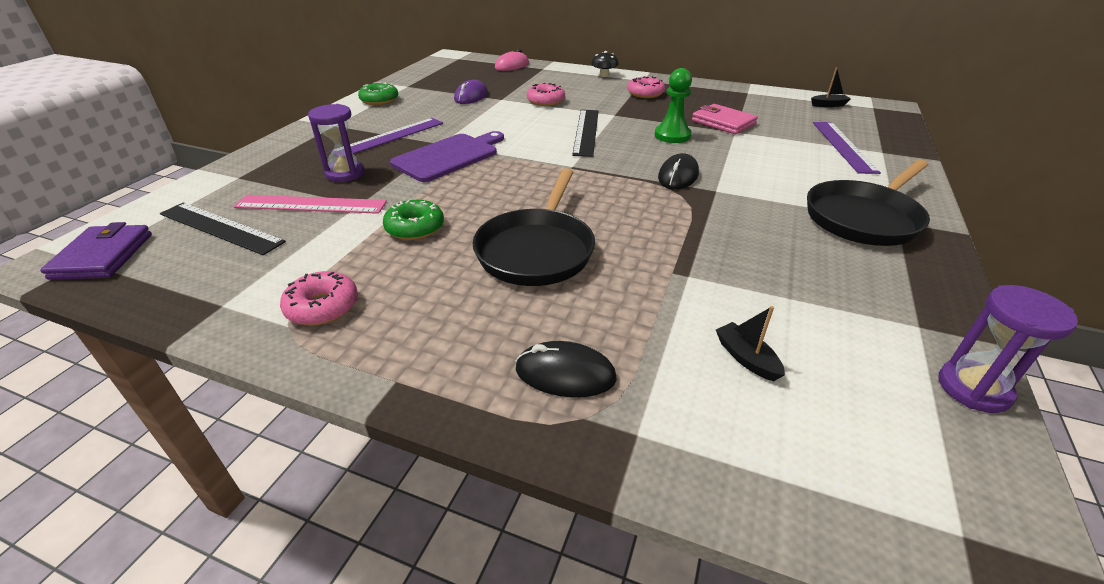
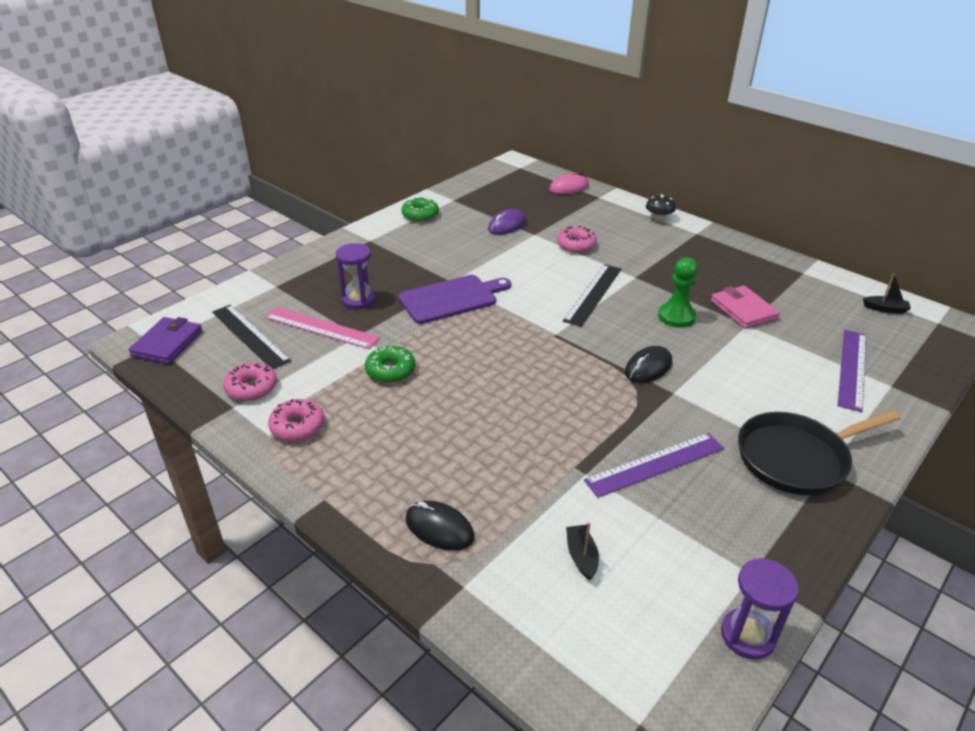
camera: 20 degrees right, 0 degrees up
purple ruler [330,118,443,154] -> purple ruler moved to [584,433,724,498]
black pan [473,168,595,286] -> none
pink donut [627,76,665,98] -> pink donut moved to [223,362,277,401]

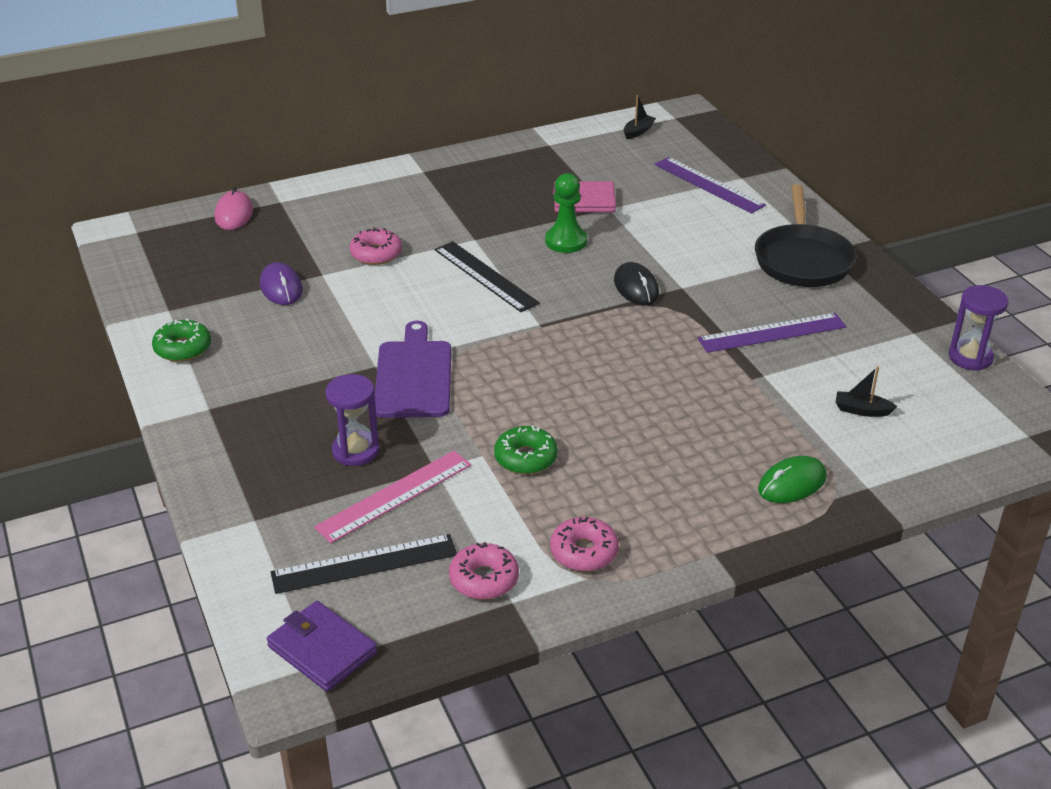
camera: 65 degrees left, 0 degrees up
black mouse [406,500,474,551] -> green mouse [758,456,827,503]
purple ruler [584,433,724,498] -> purple ruler turned 75 degrees clockwise [698,313,846,353]
black mushroom [646,194,676,221] -> none

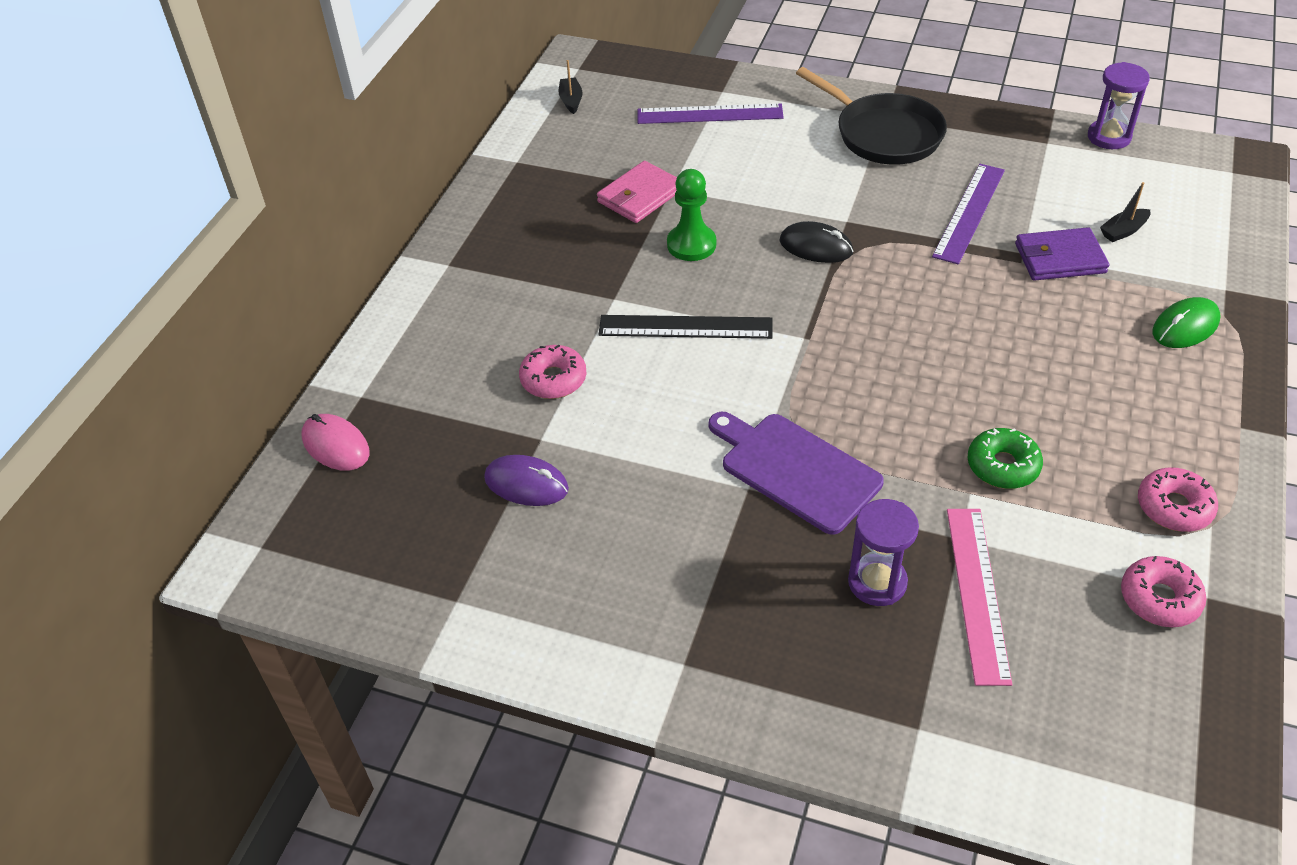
camera: 45 degrees left, 10 degrees up
green donut [152,318,211,362] -> none
purple wallet [267,601,377,692] -> purple wallet moved to [1015,227,1109,281]
black ruler [271,534,457,594] -> none
green mouse [758,456,827,503] -> green mouse turned 45 degrees clockwise [1152,297,1220,348]

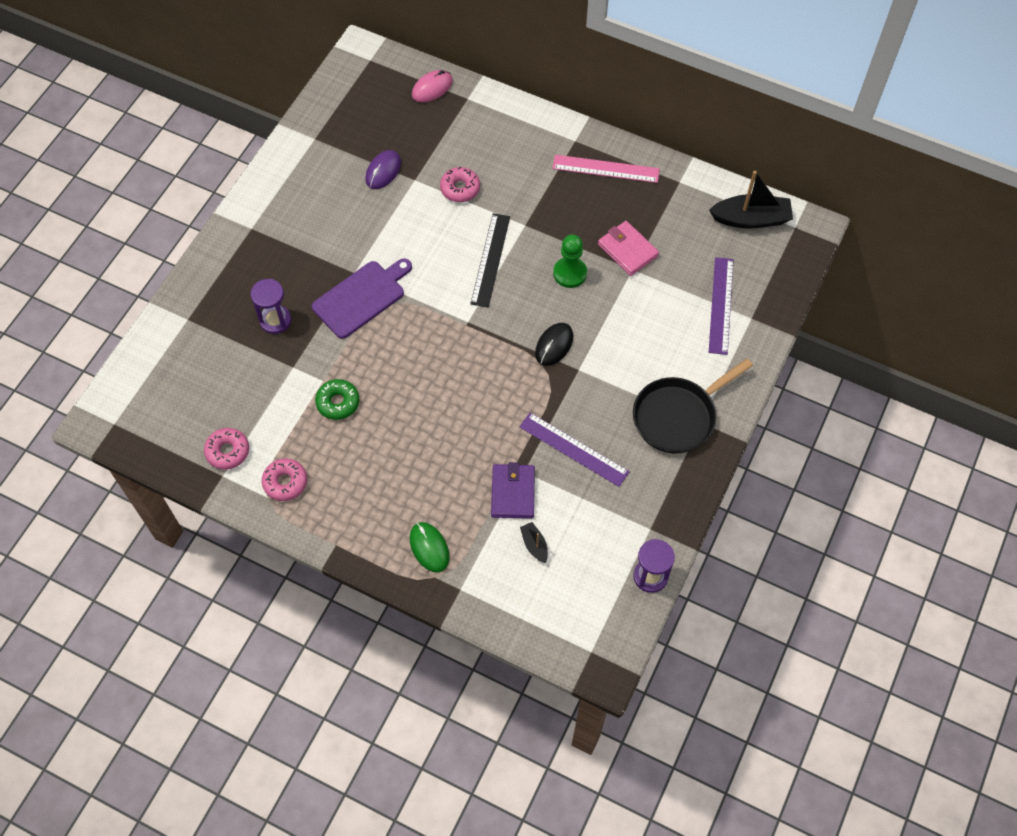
camera: 95 degrees right, 15 degrees up
black boat [559,60,582,114] -> black boat [709,171,793,229], size x2.05
pink ruler [947,509,1013,686] -> pink ruler moved to [552,155,660,183]

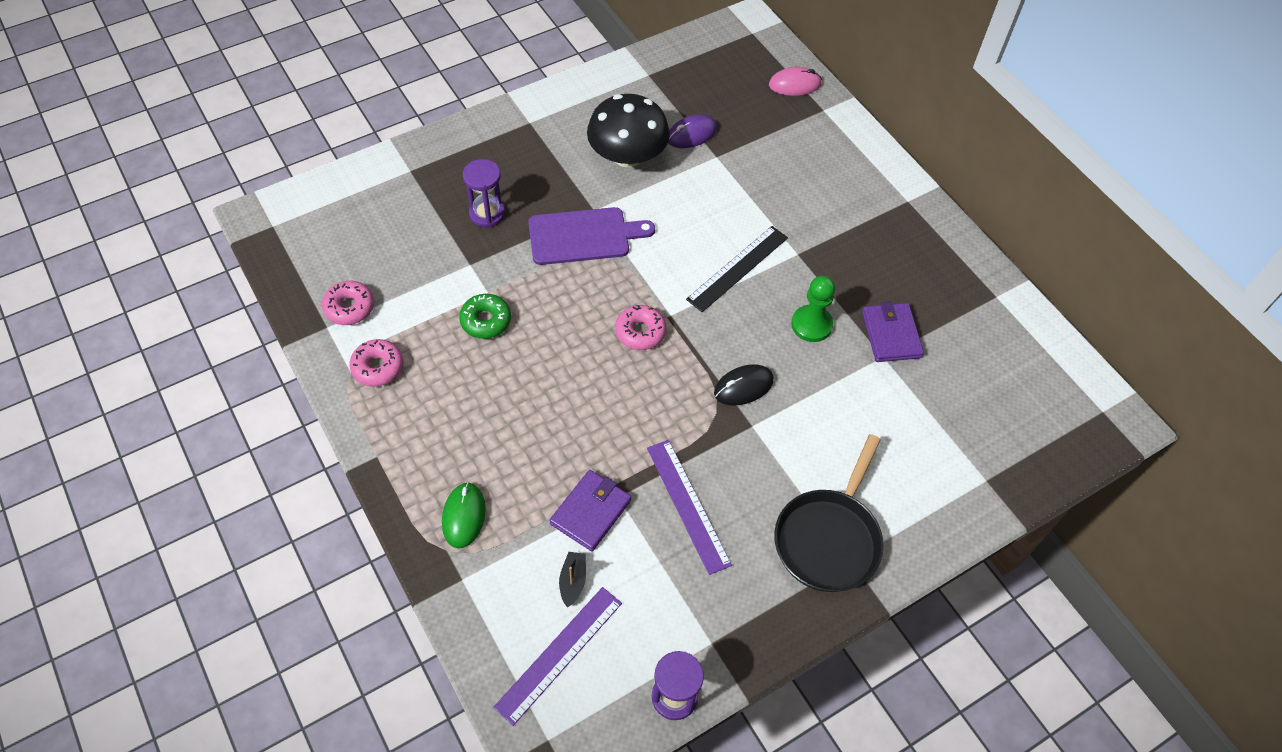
camera: 30 degrees right, 5 degrees down
pink donut [440,167,480,202] -> pink donut moved to [615,305,666,350]
pink ruler [552,155,660,183] -> none
pink wallet [598,221,659,276] -> purple wallet [862,301,924,362]
black pan [633,359,753,453] -> black pan turned 60 degrees counterclockwise [774,434,884,592]
black boat [709,171,793,229] -> none
purple ruler [709,257,734,355] -> purple ruler moved to [493,587,622,726]
none -> black mushroom [587,94,670,167]

